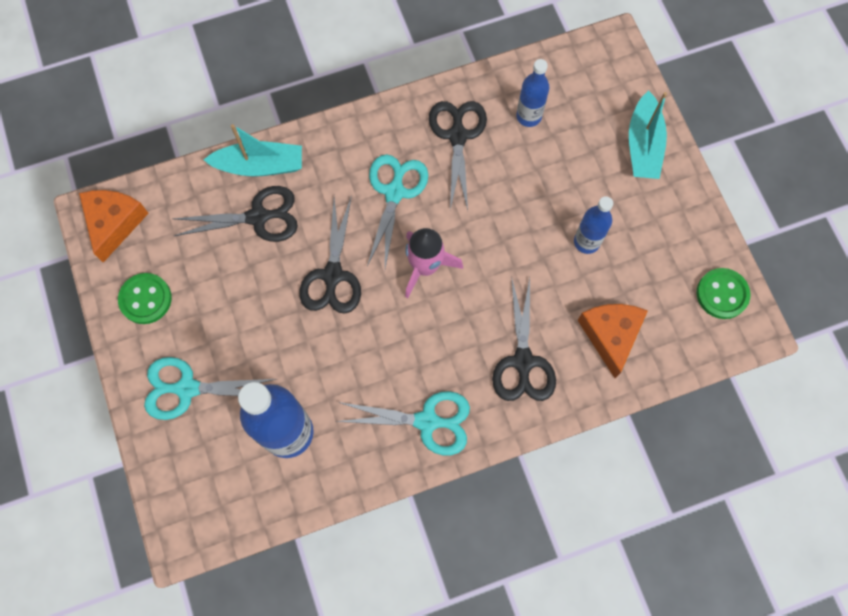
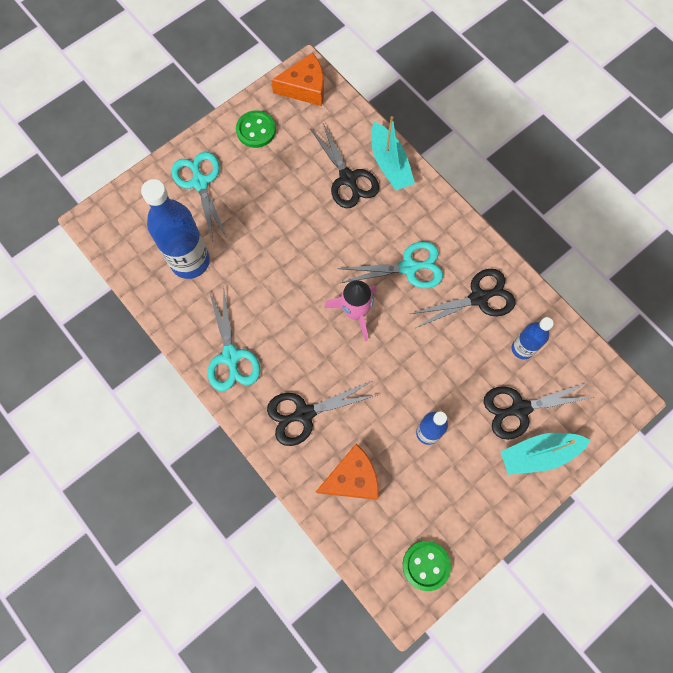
camera: 70 degrees right, 0 degrees up
black scissors [299,195,361,314] -> black scissors moved to [484,382,594,440]

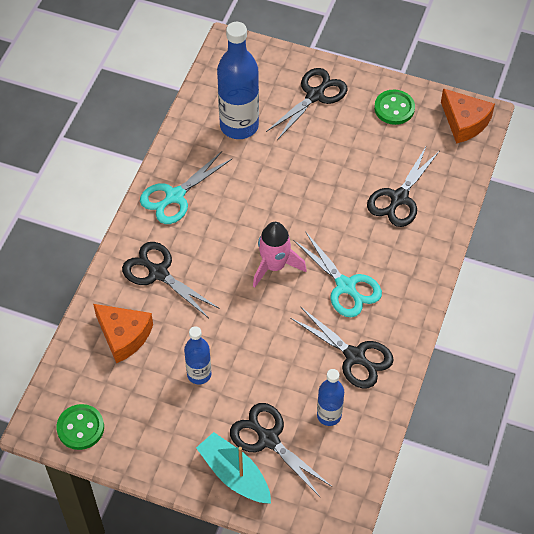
camera: 60 degrees right, 15 degrees down
turquoise scissors [171,152,227,241] -> black scissors [266,68,348,140]
turquoise boat [371,116,415,190] -> none

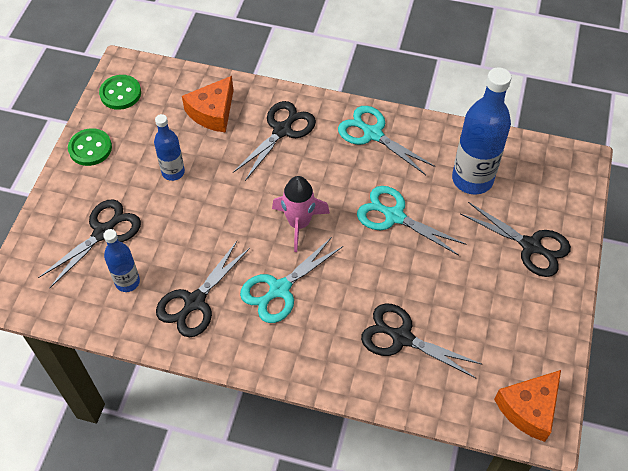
camera: 85 degrees right, 0 degrees up
turquoise boat [196,432,271,503] -> none
green button [374,90,415,125] -> green button moved to [68,128,112,166]
none -> turquoise scissors [357,186,466,256]

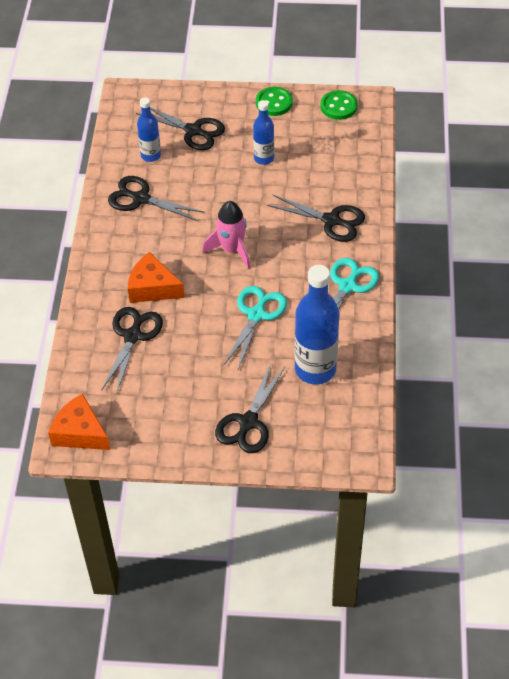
camera: 80 degrees right, 5 degrees down
orange cheese [182,76,234,133] -> orange cheese moved to [128,252,185,303]
turquoise scissors [240,237,343,323] -> none

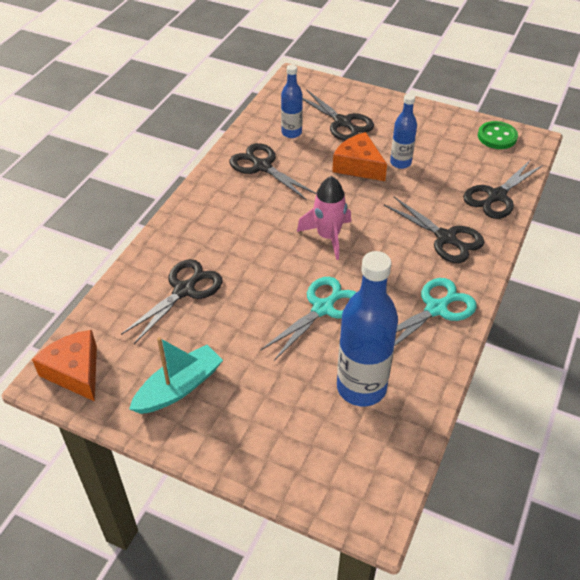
camera: 20 degrees right, 5 degrees down
orange cheese [128,252,185,303] -> orange cheese moved to [332,132,387,181]
black scissors [215,363,285,453] -> black scissors moved to [463,160,543,219]
green button [256,87,293,116] -> none
none -> turquoise boat [129,337,223,414]

